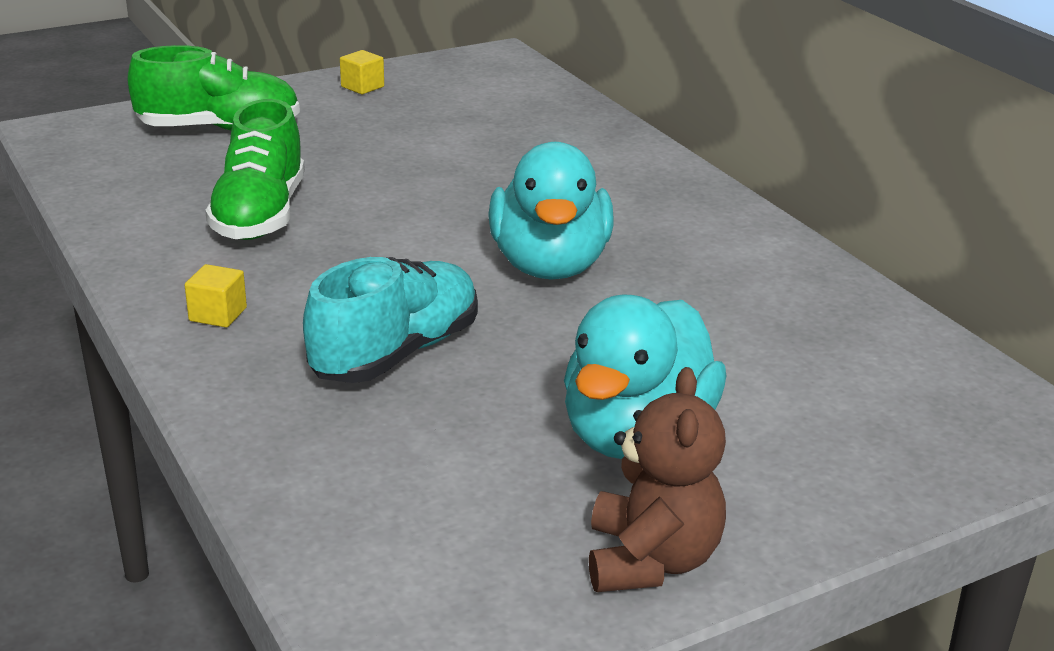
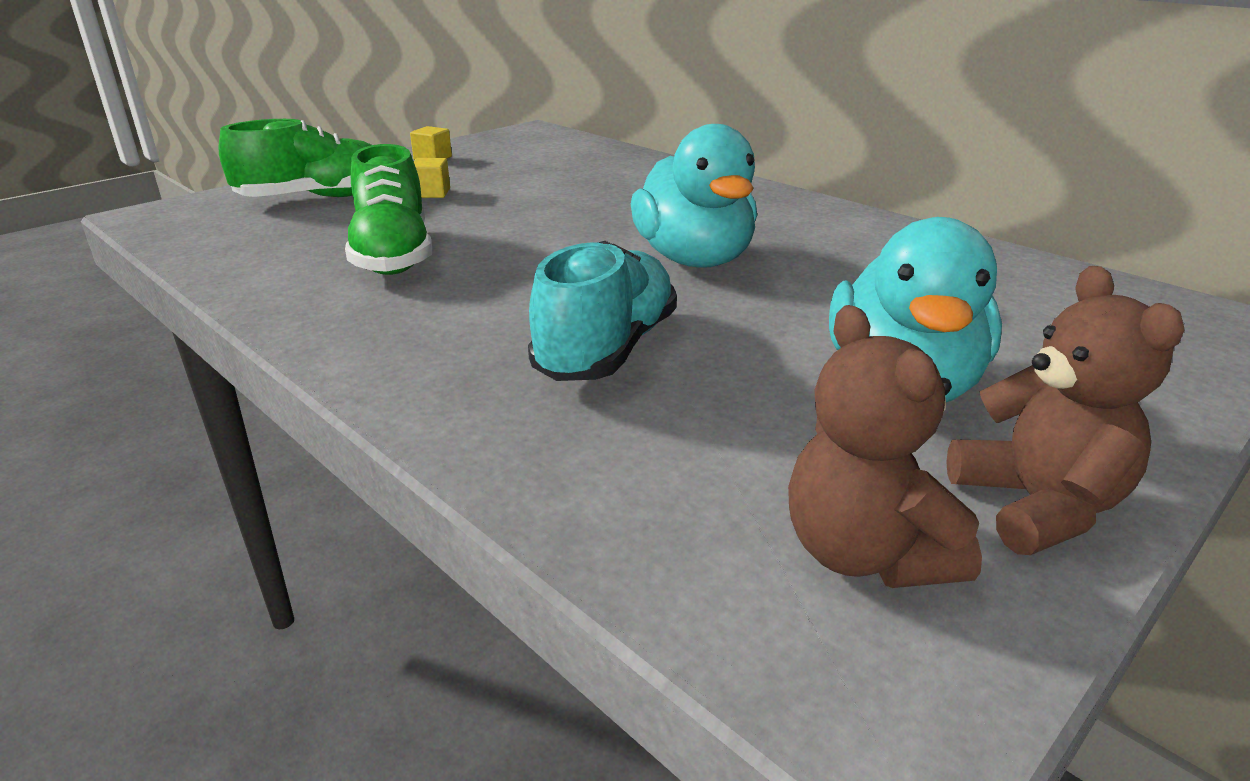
camera: 15 degrees left, 0 degrees up
yellow cube [185,264,247,328] -> yellow cube moved to [414,158,450,198]
none -> brown teddy bear [788,305,982,588]

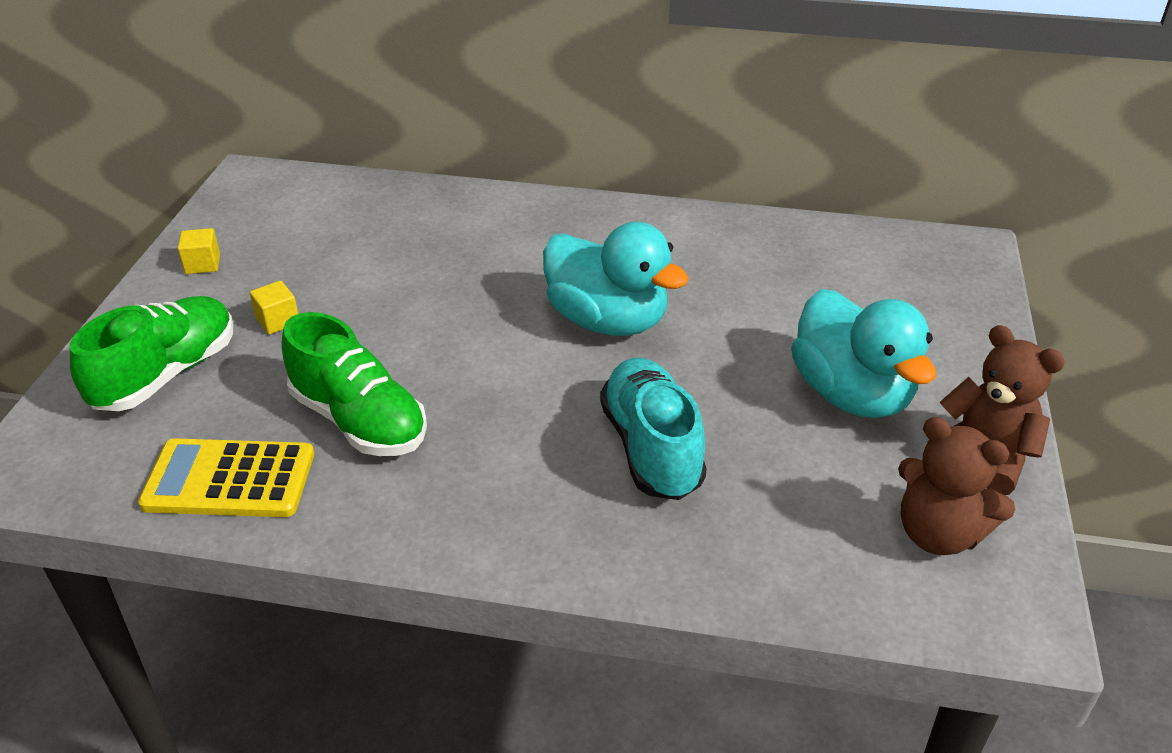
camera: 35 degrees left, 10 degrees up
none -> yellow calculator [138,438,314,517]

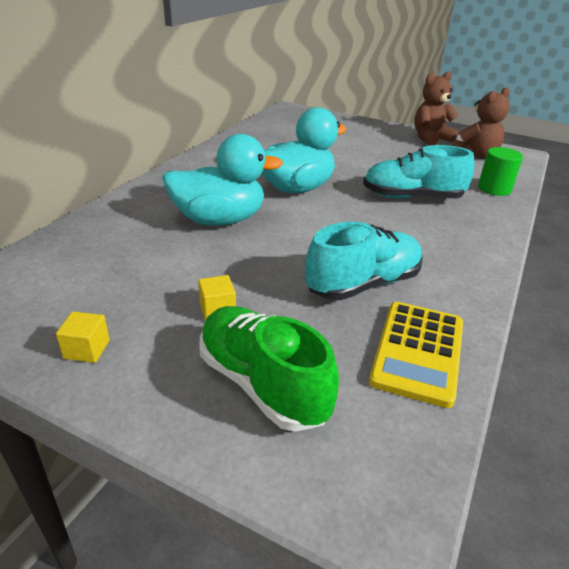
camera: 75 degrees left, 5 degrees down
green shoe [282,312,427,456] -> turquoise shoe [305,222,423,300]
turquoise duck [791,289,936,418] -> turquoise duck moved to [162,134,283,226]
none -> green cylinder [478,147,523,196]

